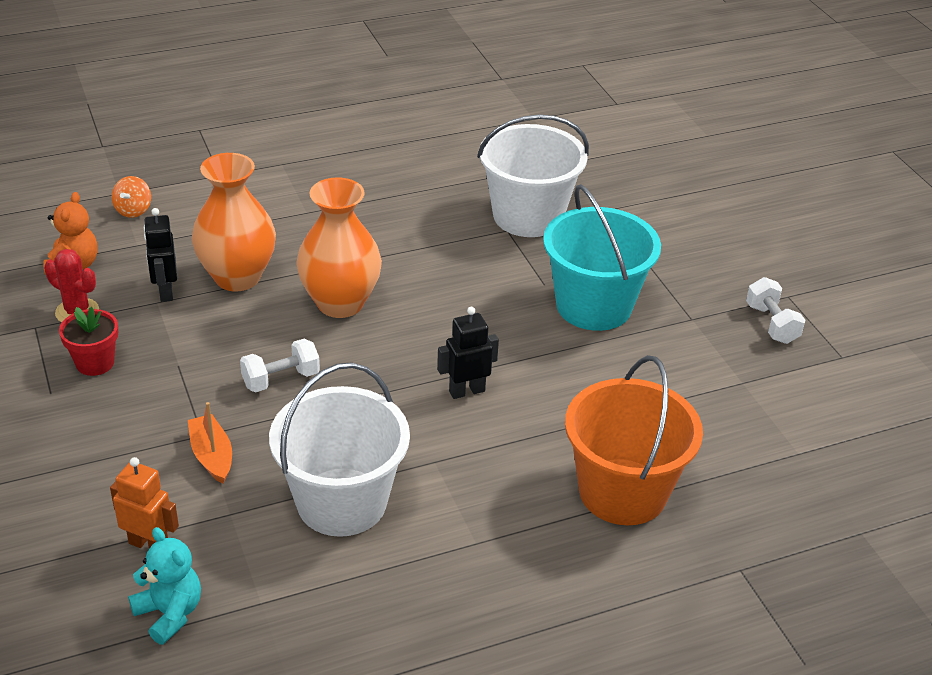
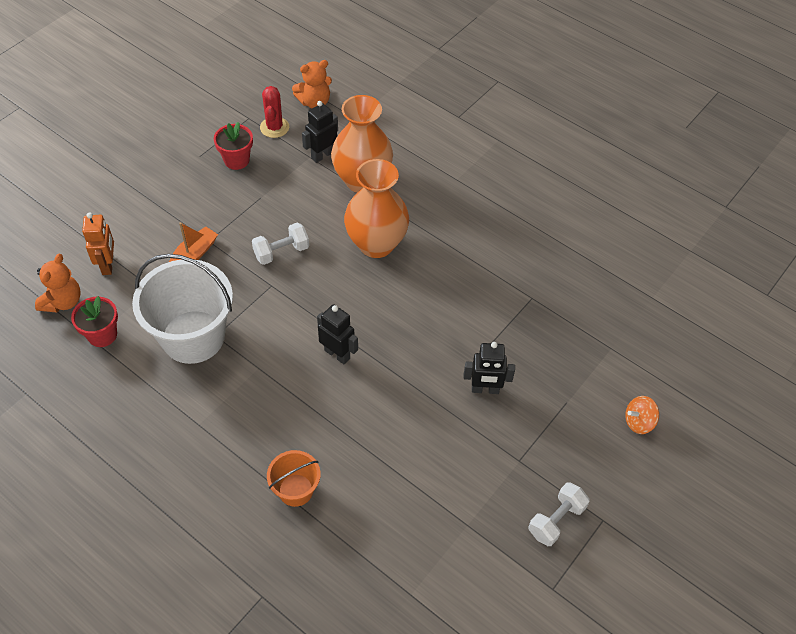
camera: 60 degrees right, 15 degrees up
orange spinning top [112,176,151,218] -> orange spinning top moved to [625,396,659,434]
turquoise teddy bear [128,527,201,645] -> orange teddy bear [35,254,81,313]
white dumbbell [240,339,320,392] -> white dumbbell turned 60 degrees counterclockwise [252,223,309,265]
white bucket [477,114,589,237] -> none
turquoise bucket [543,184,661,331] -> black robot [464,342,515,394]
orange bucket [565,355,703,525] -> orange bucket [267,450,321,507], size x0.50
none -> red flower pot [71,296,118,347]

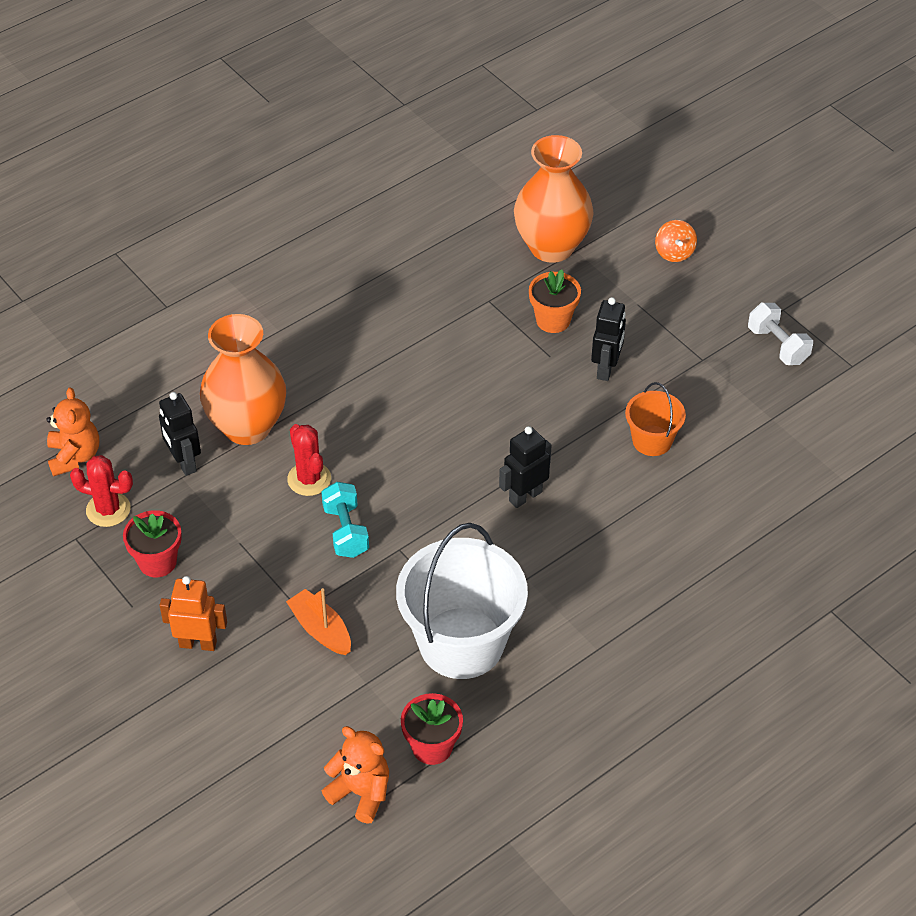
camera: 75 degrees left, 5 degrees down
orange robot [82,212,114,275] -> orange robot moved to [160,576,227,651]
white dumbbell [252,223,309,265] -> turquoise dumbbell [321,482,369,558]
orange bucket [267,450,321,507] -> orange bucket moved to [625,382,686,456]
orange vase [344,159,409,258] -> orange vase moved to [514,135,594,263]
none -> red cactus [287,424,331,496]
none -> orange flower pot [529,269,581,333]

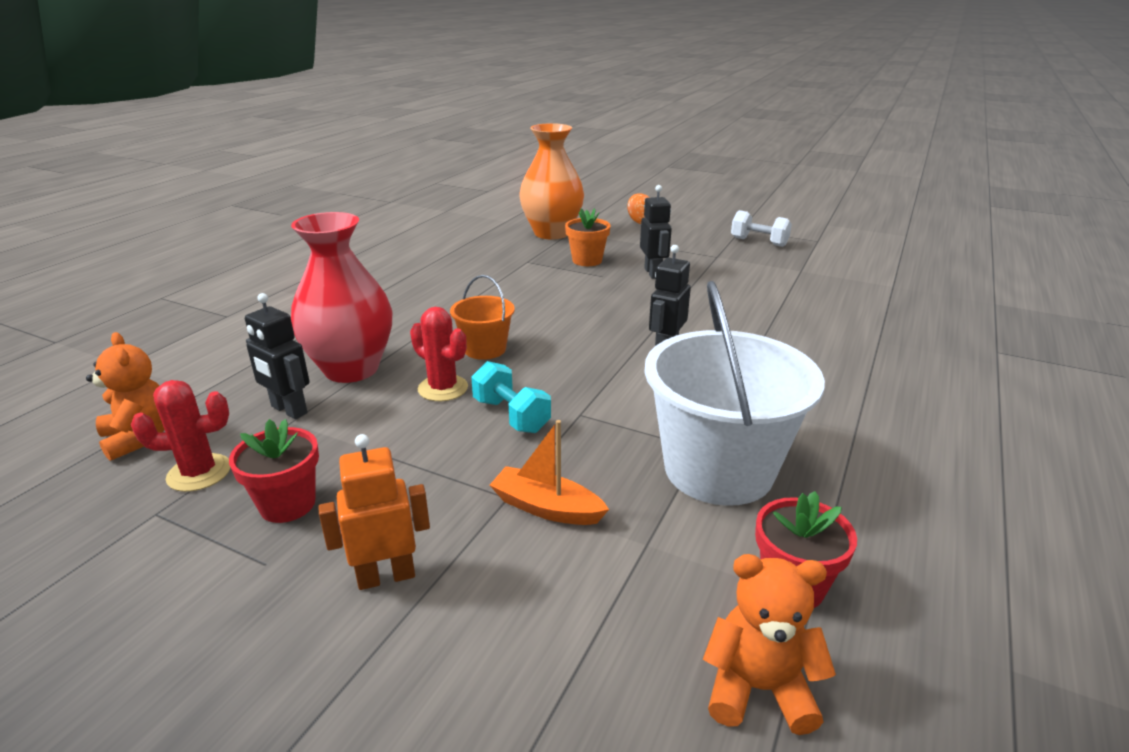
camera: 25 degrees left, 20 degrees down
orange vase [200,314,286,445] -> red vase [291,212,392,383]
orange bucket [625,382,686,456] -> orange bucket moved to [450,275,515,360]

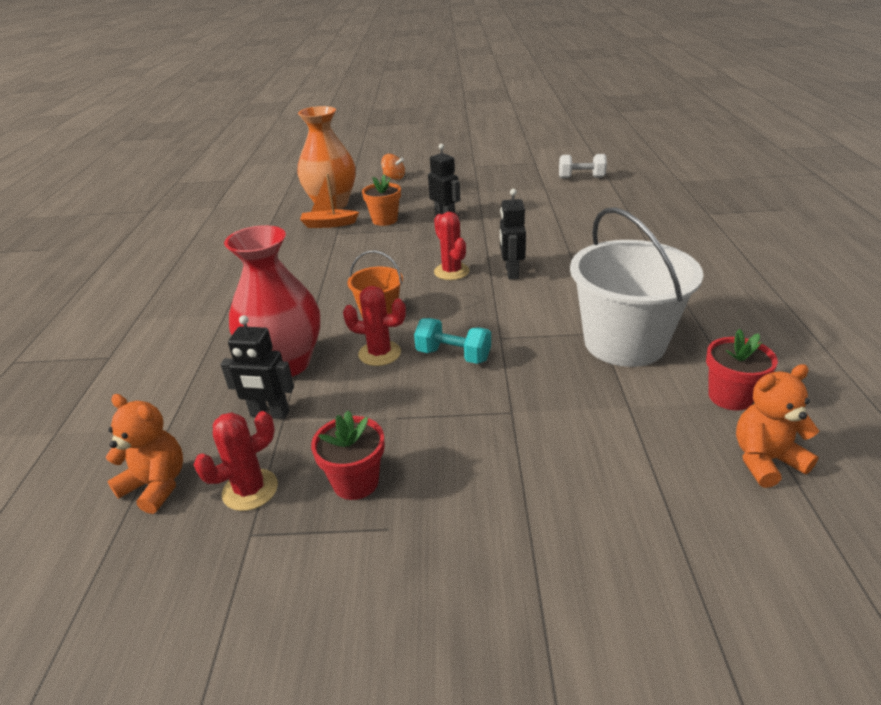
camera: 25 degrees left, 5 degrees up
orange robot [319,434,430,590] -> none
orange boat [490,420,609,525] -> orange boat moved to [300,173,359,228]
white dumbbell [731,210,792,247] -> white dumbbell moved to [559,154,607,179]
none -> red cactus [434,212,470,280]

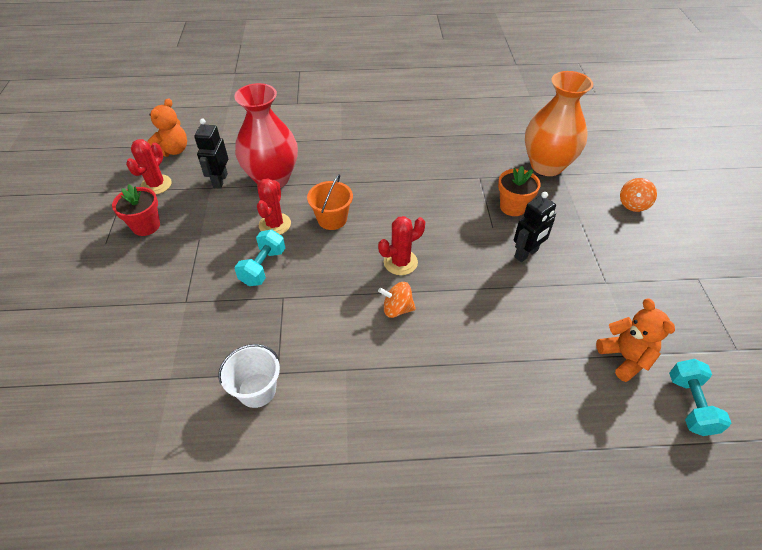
camera: 85 degrees right, 15 degrees up
red cactus [194,411,278,511] -> red cactus turned 60 degrees clockwise [126,139,172,194]
orange boat [300,173,359,228] -> none
black robot [500,189,526,279] -> orange spinning top [378,282,416,318]
white dumbbell [559,154,607,179] -> turquoise dumbbell [669,359,731,436]
white bucket [570,207,704,367] -> white bucket [218,344,280,408], size x0.50
red flower pot [706,329,778,411] -> none
orange teddy bear [736,364,819,488] -> orange teddy bear moved to [596,299,675,382]

